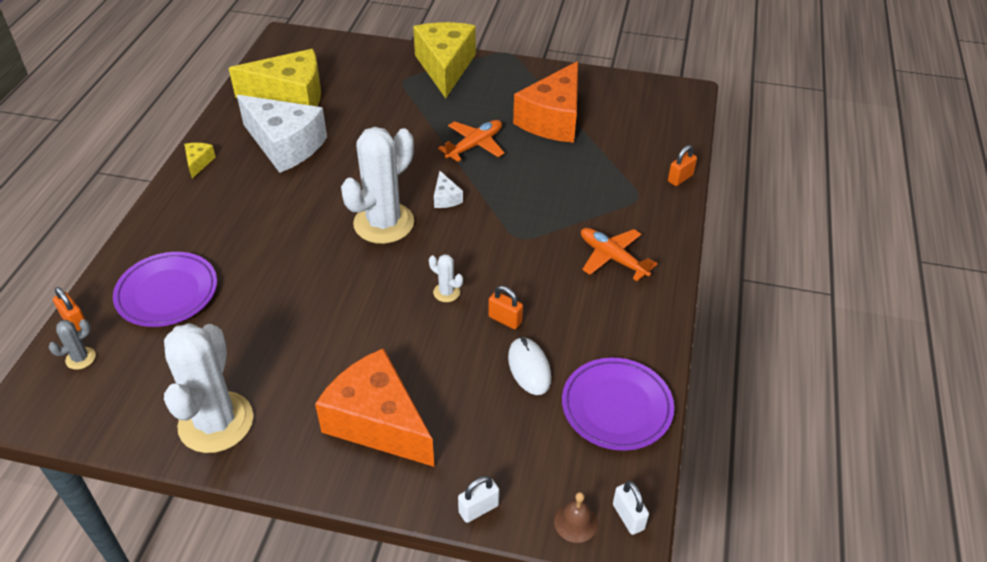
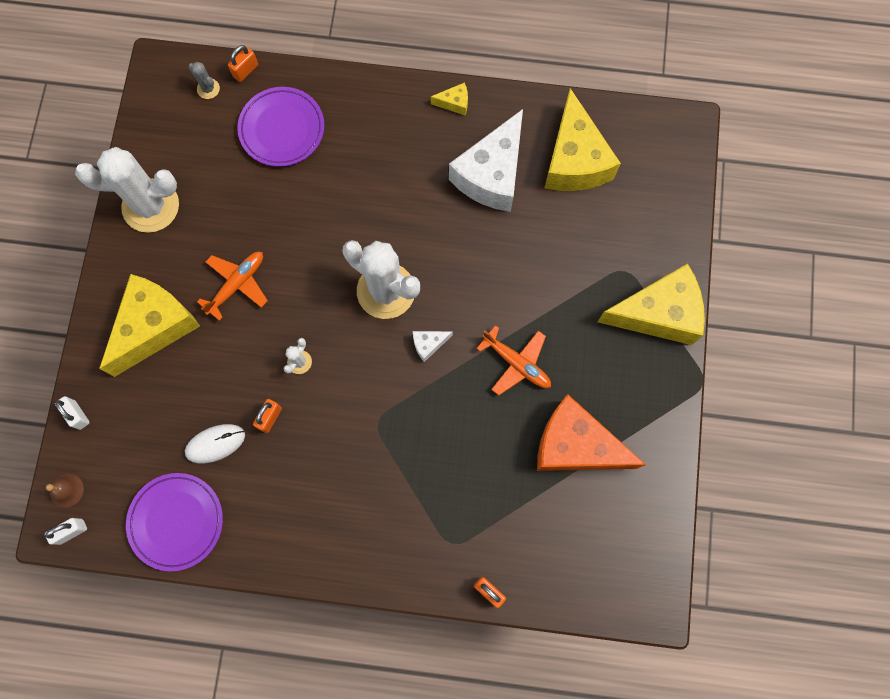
camera: 85 degrees right, 30 degrees up
orange cheese [315,348,434,467] -> yellow cheese [99,274,200,377]
orange plane [581,228,657,281] -> orange plane moved to [197,252,268,321]

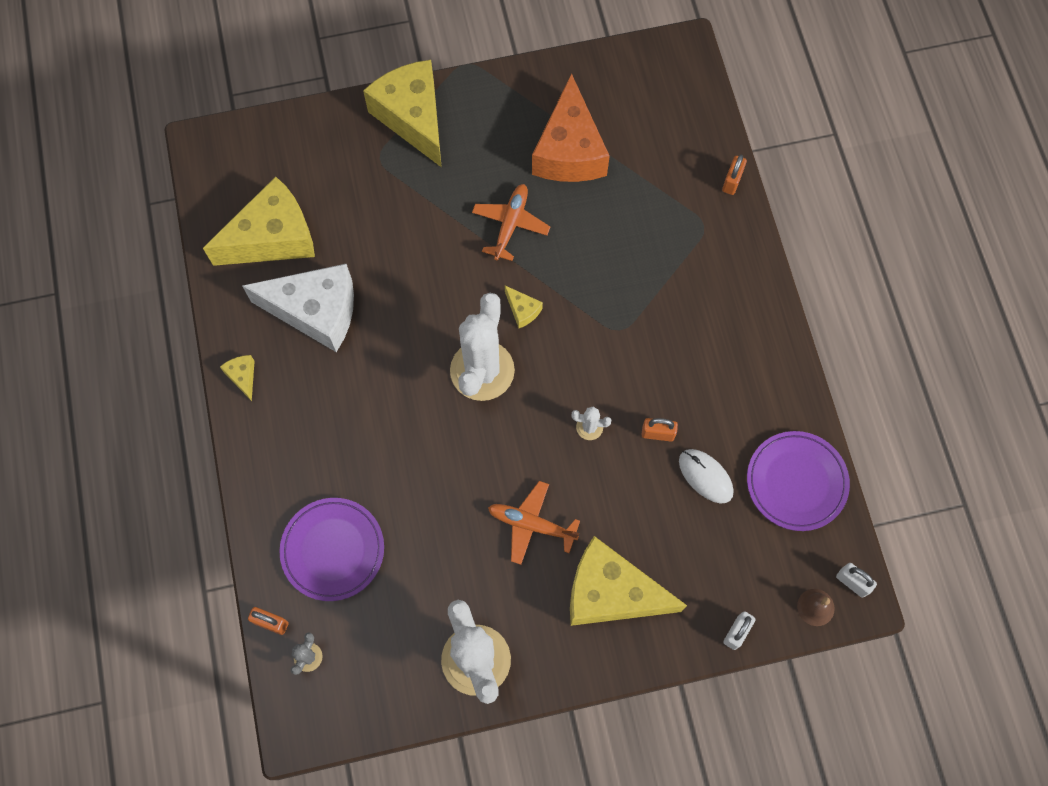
camera: 110 degrees left, 5 degrees down
white cheese [413,331,453,362] -> yellow cheese [505,286,543,328]

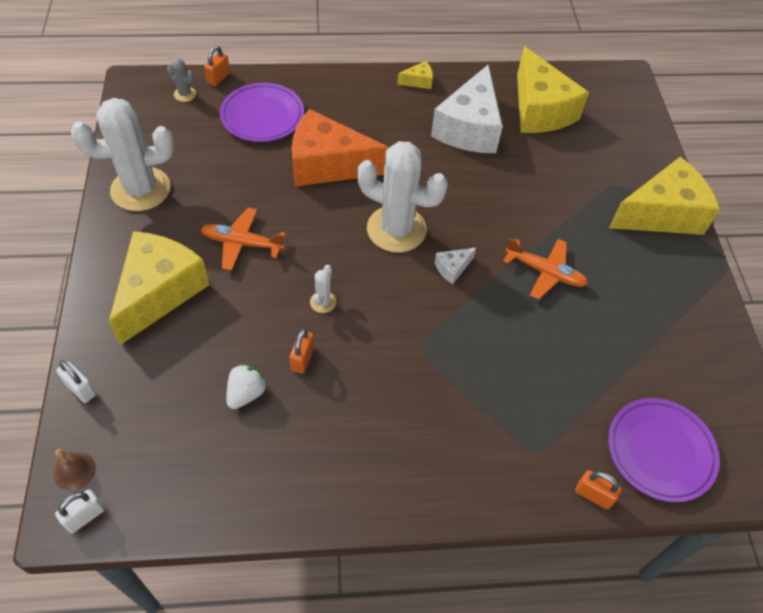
camera: 95 degrees right, 15 degrees down
orange plane [488,481,580,565] -> orange plane turned 105 degrees counterclockwise [201,208,286,271]
yellow cheese [505,286,543,328] -> white cheese [435,248,476,284]
orange cheese [532,73,610,182] -> orange cheese moved to [292,109,389,186]
white mouse [679,449,734,504] -> white strawberry [226,364,267,409]
purple plate [747,431,850,531] -> purple plate moved to [608,398,720,502]

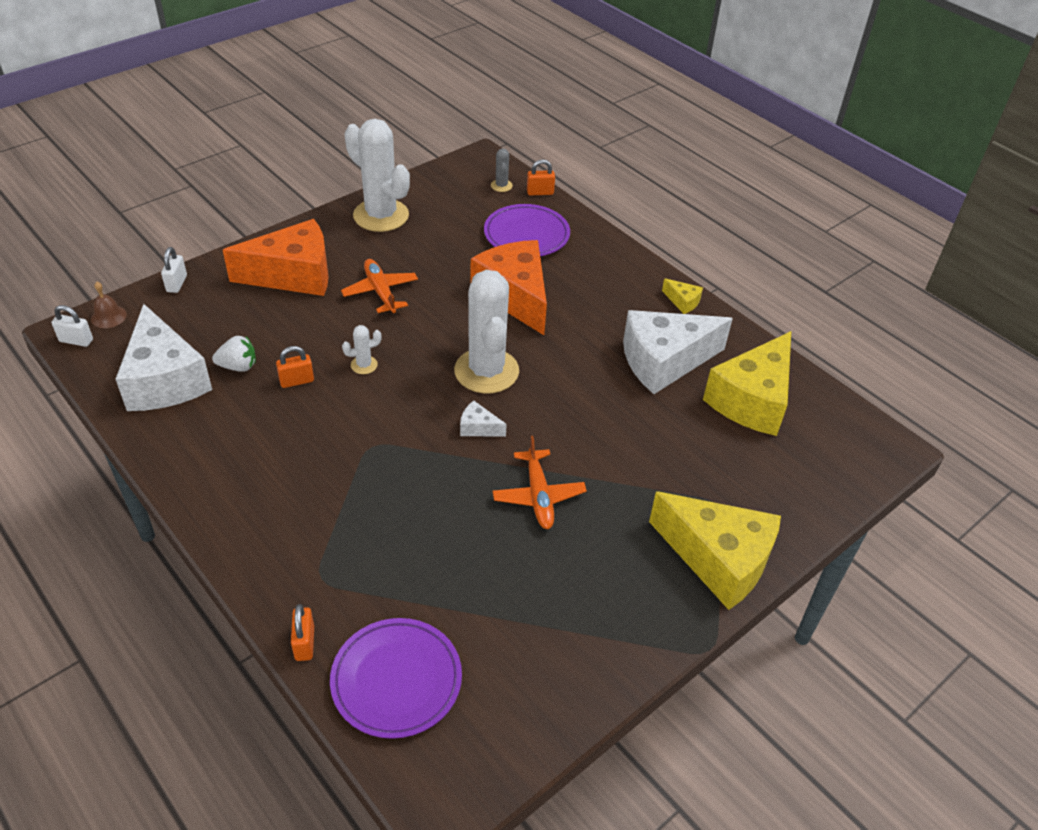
camera: 55 degrees right, 10 degrees down
yellow cheese [109,231,210,345] -> orange cheese [223,219,329,296]
none -> white cheese [116,304,212,411]

